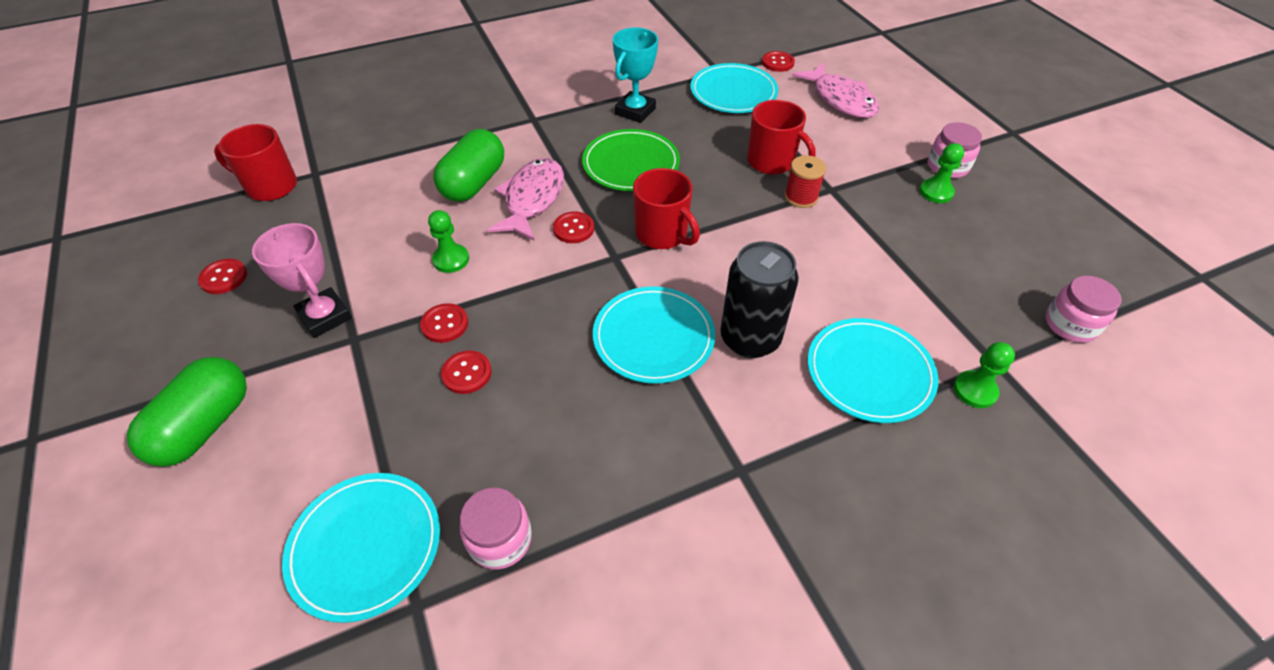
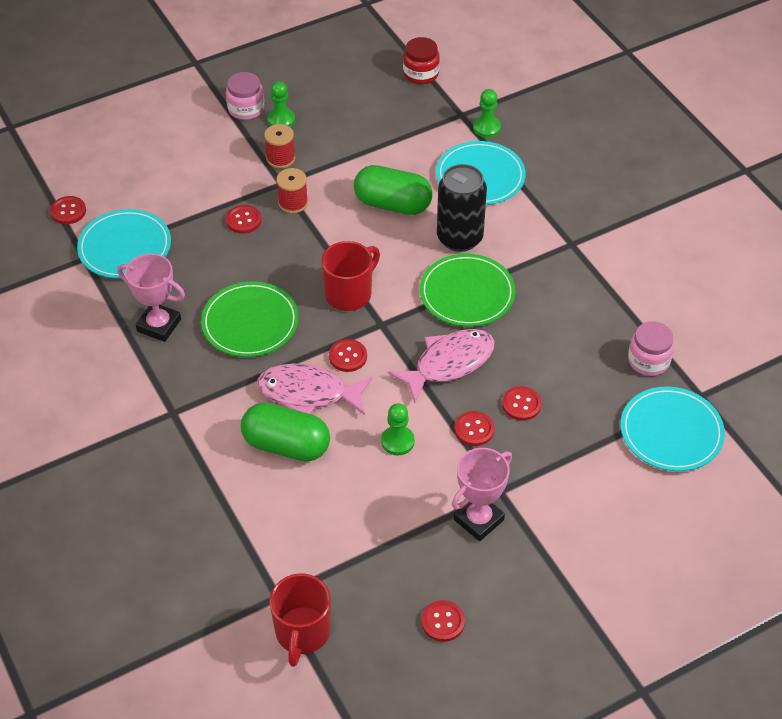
camera: 95 degrees left, 0 degrees up
green capsule [127,357,247,467] -> green capsule moved to [354,165,433,215]
turquoise plate [593,286,715,384] -> green plate [420,254,516,327]
turquoise trophy [613,27,658,123] -> pink trophy [117,253,185,342]
red mug [747,100,815,174] -> red button [226,205,262,234]
pink fish [792,63,879,118] -> pink fish moved to [388,329,495,403]
pink jar [1045,276,1121,343] -> red jar [403,37,440,84]
none -> red spool [264,124,295,169]

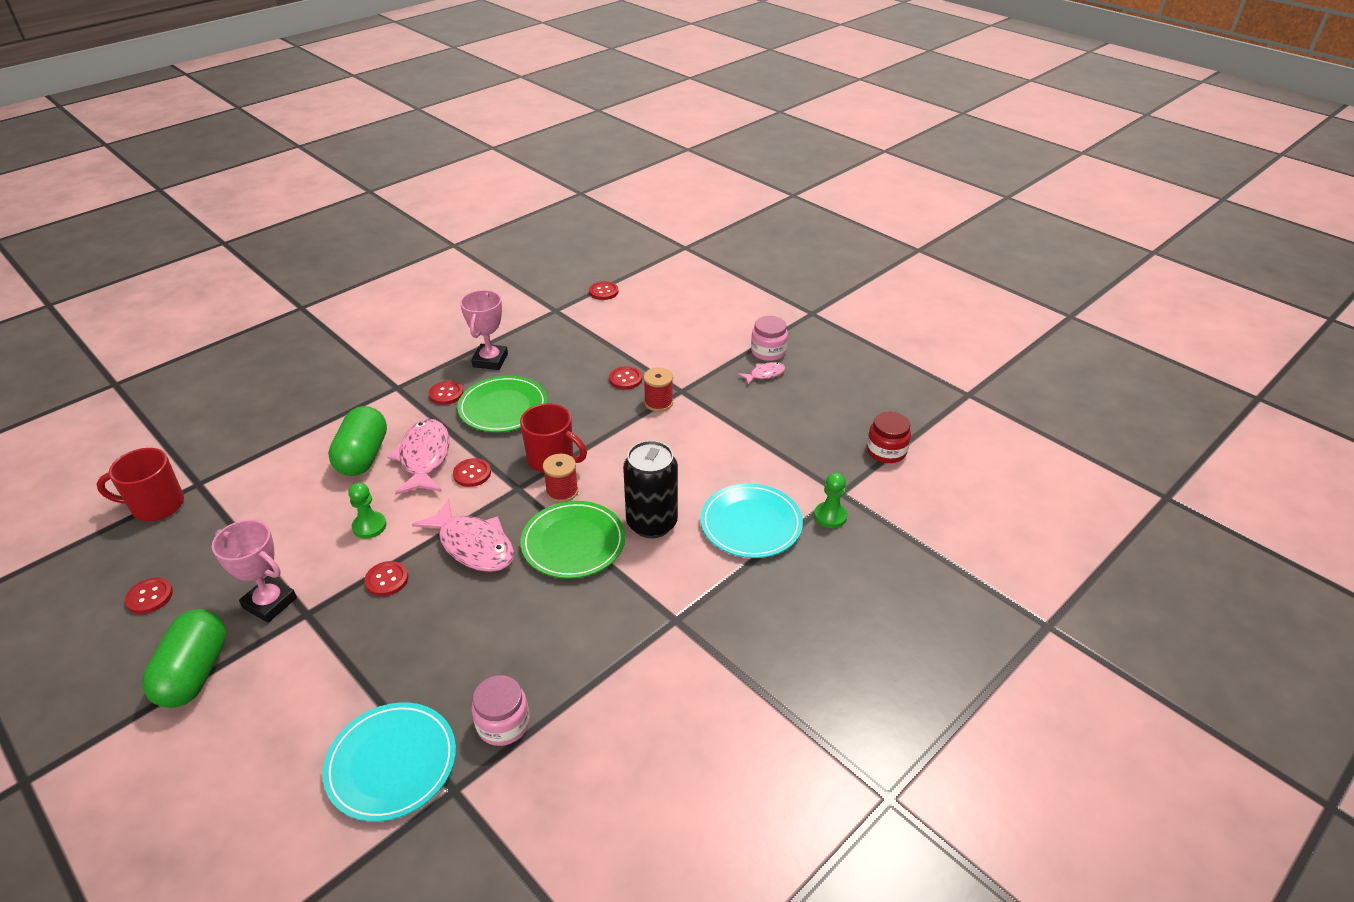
camera: 75 degrees right, 10 degrees down
turquoise plate [77,209,171,279] -> none
red spool [264,124,295,169] -> red spool moved to [543,453,578,503]
green pawn [267,81,295,127] -> pink fish [738,362,785,385]
green capsule [354,165,433,215] -> green capsule moved to [142,609,226,708]
red button [502,386,542,421] -> red button moved to [429,381,464,405]

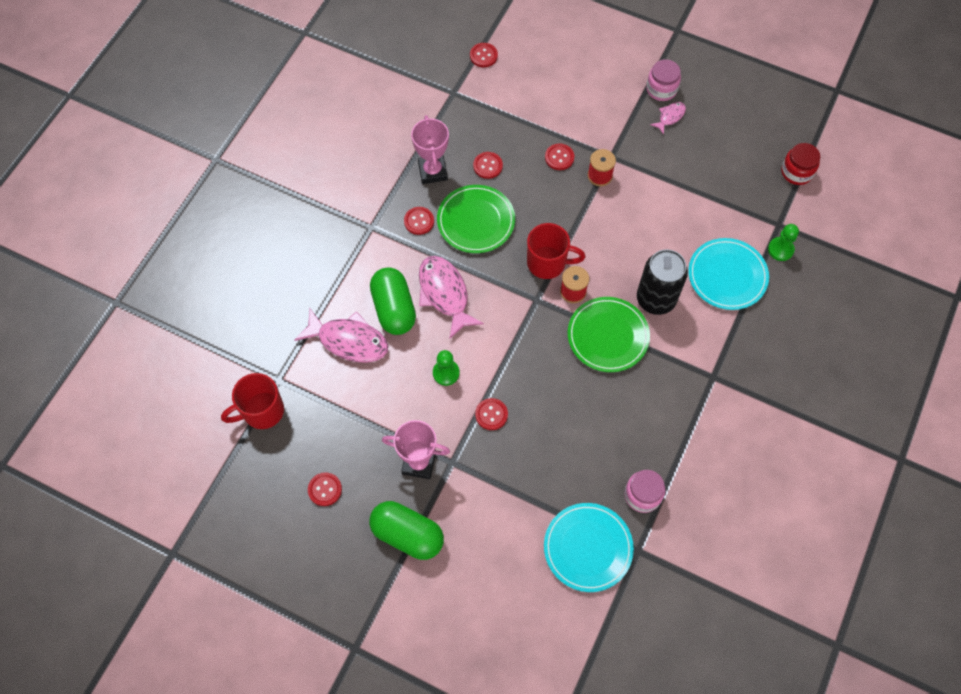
camera: 20 degrees left, 25 degrees up
green capsule [142,609,226,708] -> green capsule turned 45 degrees counterclockwise [369,501,444,560]
pink fish [412,499,514,572] -> pink fish moved to [295,308,388,363]
red button [453,458,491,487] -> red button moved to [473,152,503,179]

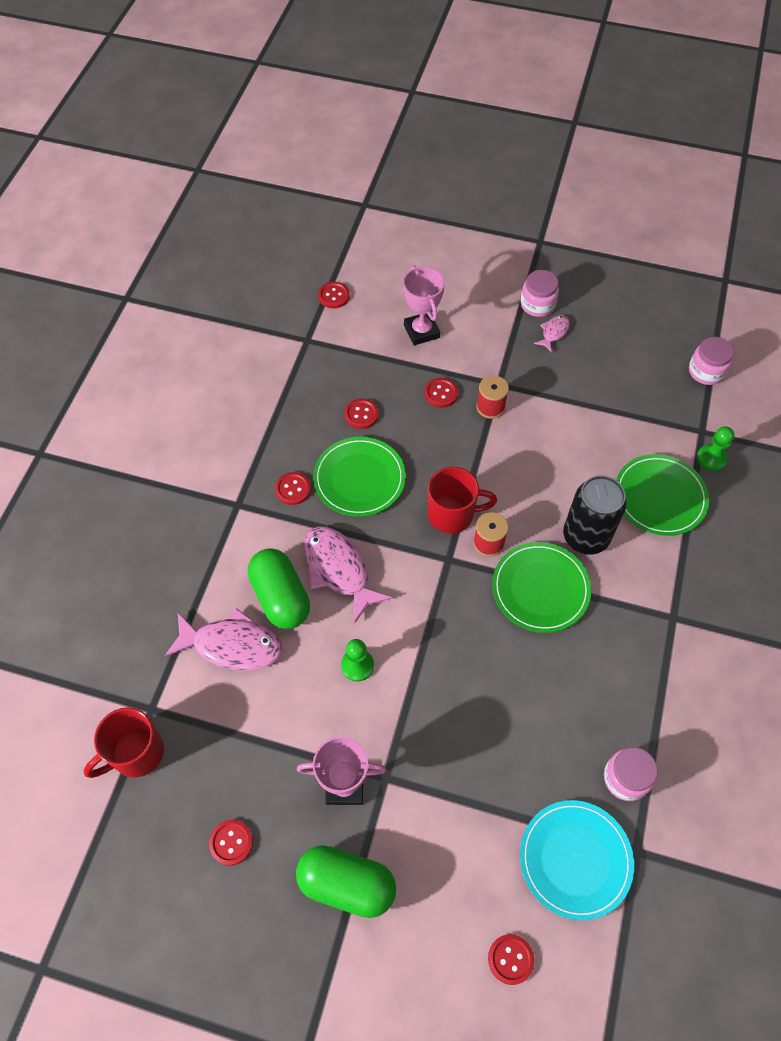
camera: 10 degrees left, 5 degrees down
pink trophy [411,115,449,184] -> pink trophy moved to [403,266,445,345]
red button [475,398,508,430] -> red button moved to [488,934,535,985]
turquoise plate [688,238,769,310] -> green plate [616,454,709,536]
red jar [781,143,820,185] -> pink jar [689,337,734,385]

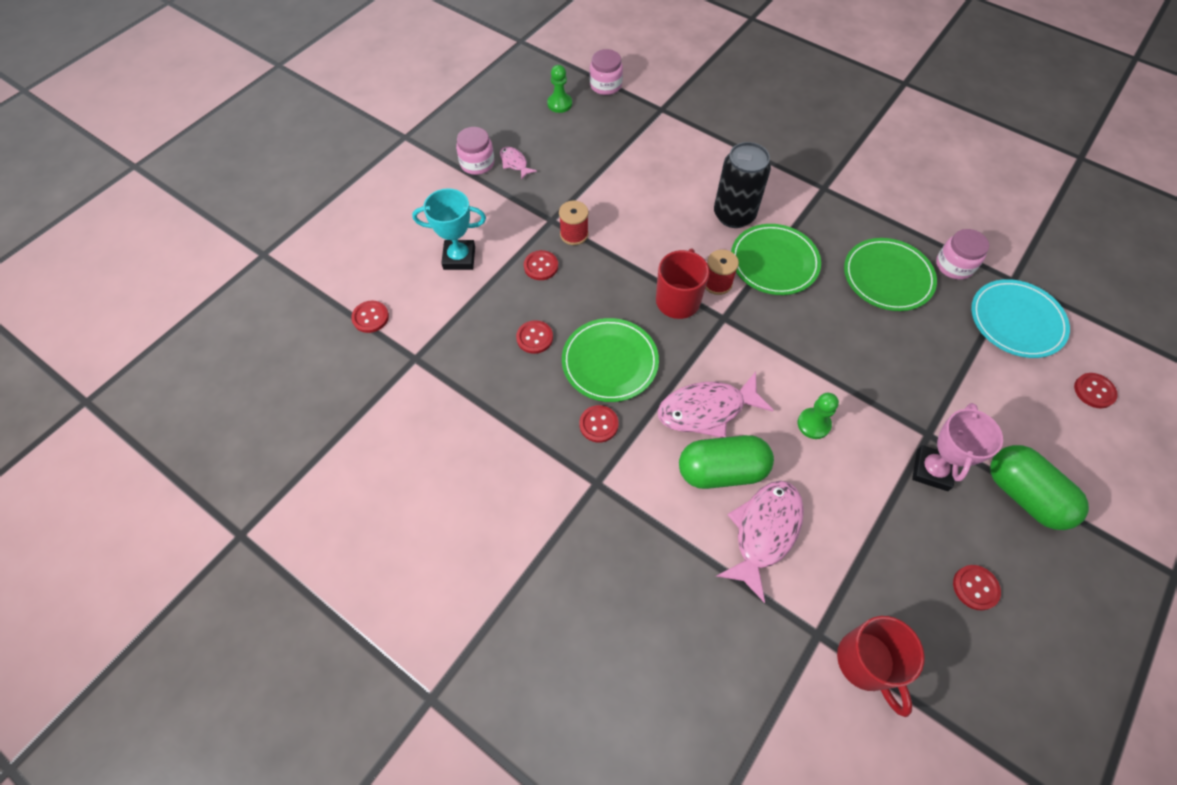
camera: 70 degrees left, 0 degrees up
green capsule [296,845,396,918] -> green capsule turned 75 degrees counterclockwise [990,445,1089,530]
pink trophy [403,266,445,345] -> turquoise trophy [412,188,486,270]
green plate [616,454,709,536] -> green plate moved to [844,238,937,311]
green pawn [697,426,734,471] -> green pawn moved to [547,65,572,113]

